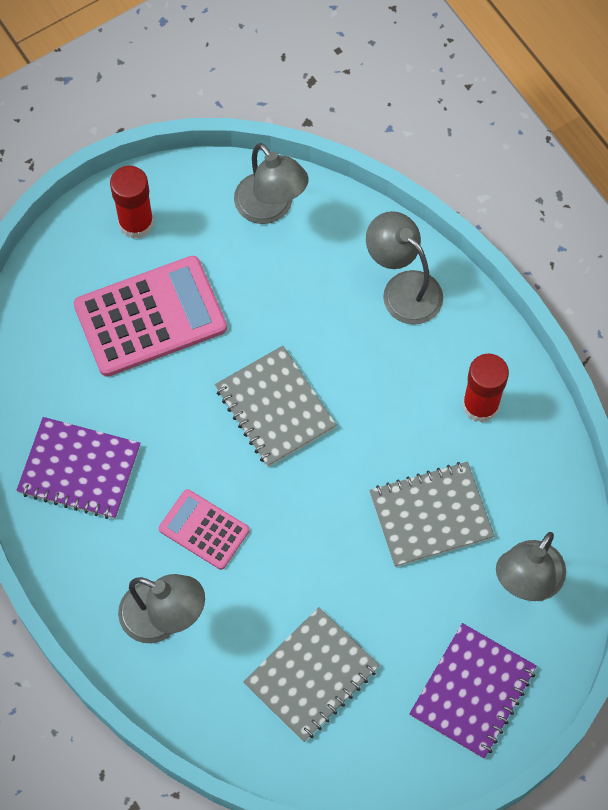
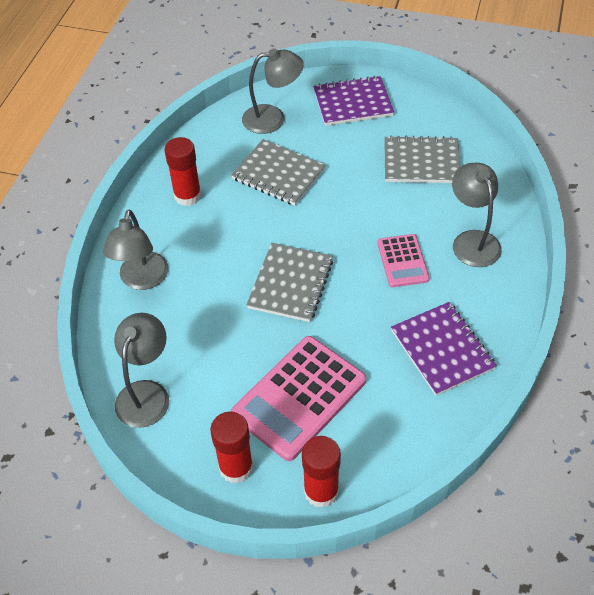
camera: 130 degrees left, 15 degrees down
pink calculator [74,256,227,377] -> pink calculator turned 75 degrees counterclockwise [231,336,366,461]
none -> red glue stick [302,436,341,508]

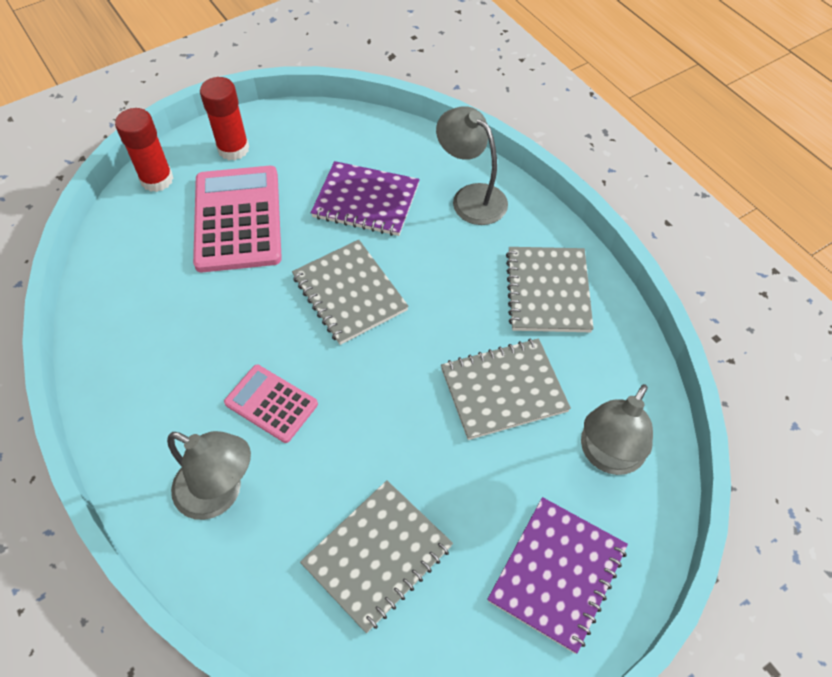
camera: 130 degrees right, 5 degrees up
grey lamp [114,313,169,428] -> none
red glue stick [165,137,201,206] -> grey notebook [506,247,594,332]
purple notebook [391,302,497,396] -> purple notebook moved to [311,161,420,236]

